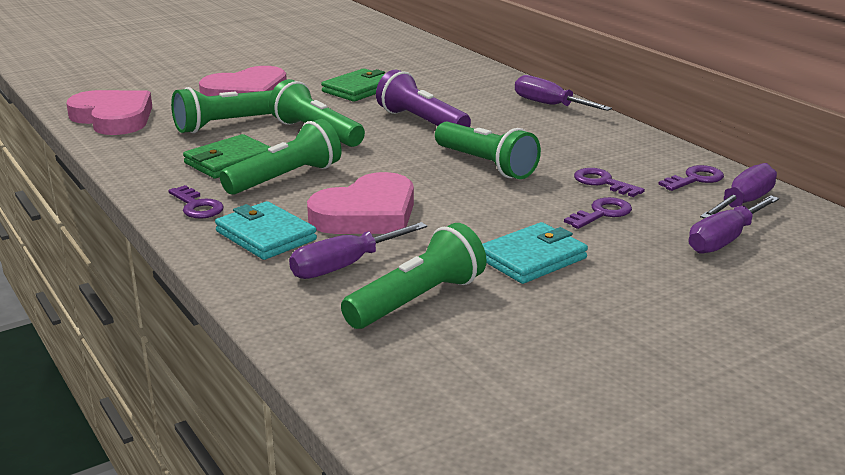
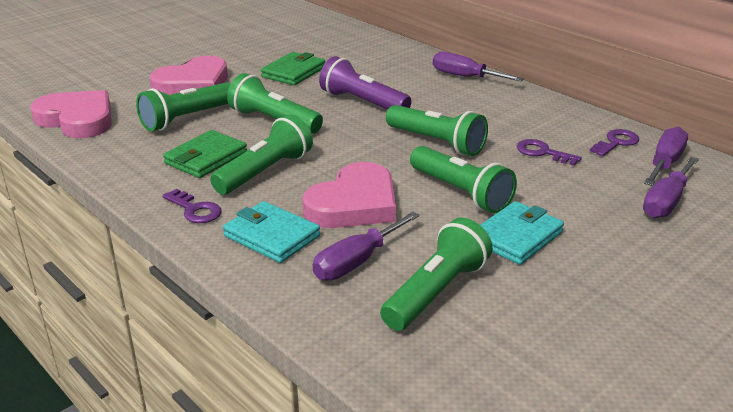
camera: 10 degrees left, 5 degrees up
purple key [564,197,632,229] -> none
none -> green flashlight [410,146,517,213]

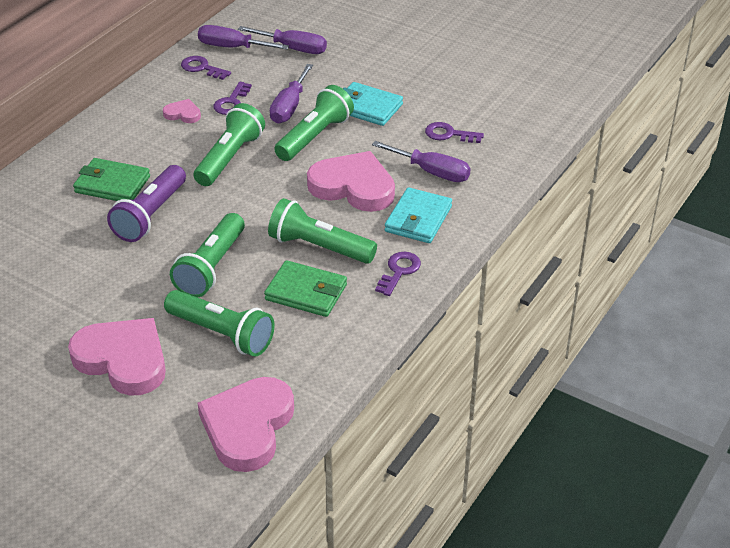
camera: 105 degrees left, 10 degrees up
green wallet [261,52,325,85] -> green wallet moved to [73,158,150,201]
green flashlight [380,218,493,331] -> purple key [425,122,484,143]
purple screwdriver [433,52,524,81] -> purple screwdriver moved to [270,64,313,124]
none -> pink heart [163,99,201,123]

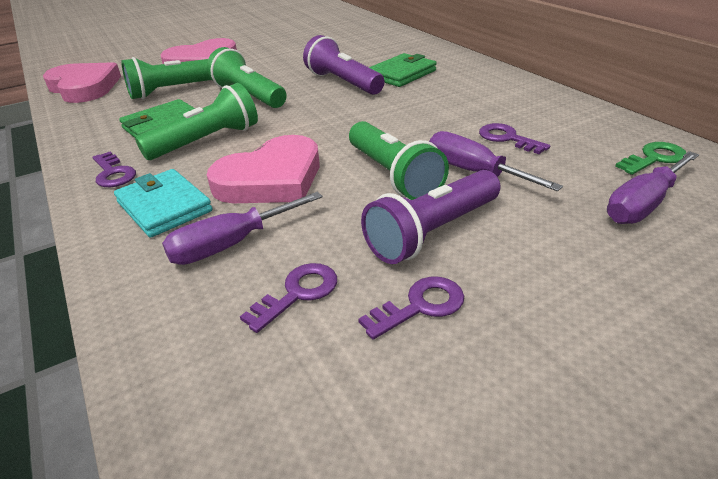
camera: 120 degrees right, 5 degrees down
pink heart [163,99,201,123] -> none
purple key [181,56,231,80] -> purple key moved to [358,277,464,340]
green flashlight [194,103,265,186] -> none
purple screwdriver [198,25,289,49] -> green key [615,142,686,175]
turquoise wallet [343,82,403,126] -> purple flashlight [361,170,501,264]

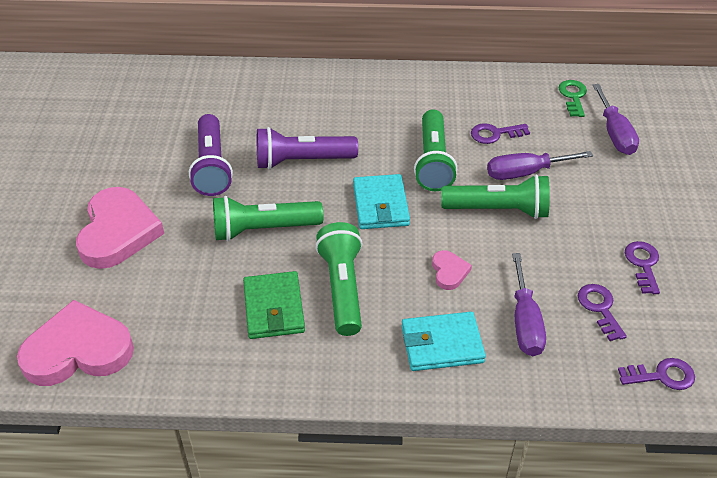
camera: 60 degrees left, 10 degrees up
purple key [93,152,136,187] -> purple key moved to [618,358,695,390]
green flashlight [121,57,212,99] -> green flashlight moved to [414,109,457,191]
pink heart [207,135,320,203] -> pink heart [432,250,472,290], size x0.46
purple flashlight [361,170,501,264] -> purple flashlight moved to [189,114,233,196]
green wallet [369,53,437,87] -> none
none -> turquoise wallet [353,174,410,229]

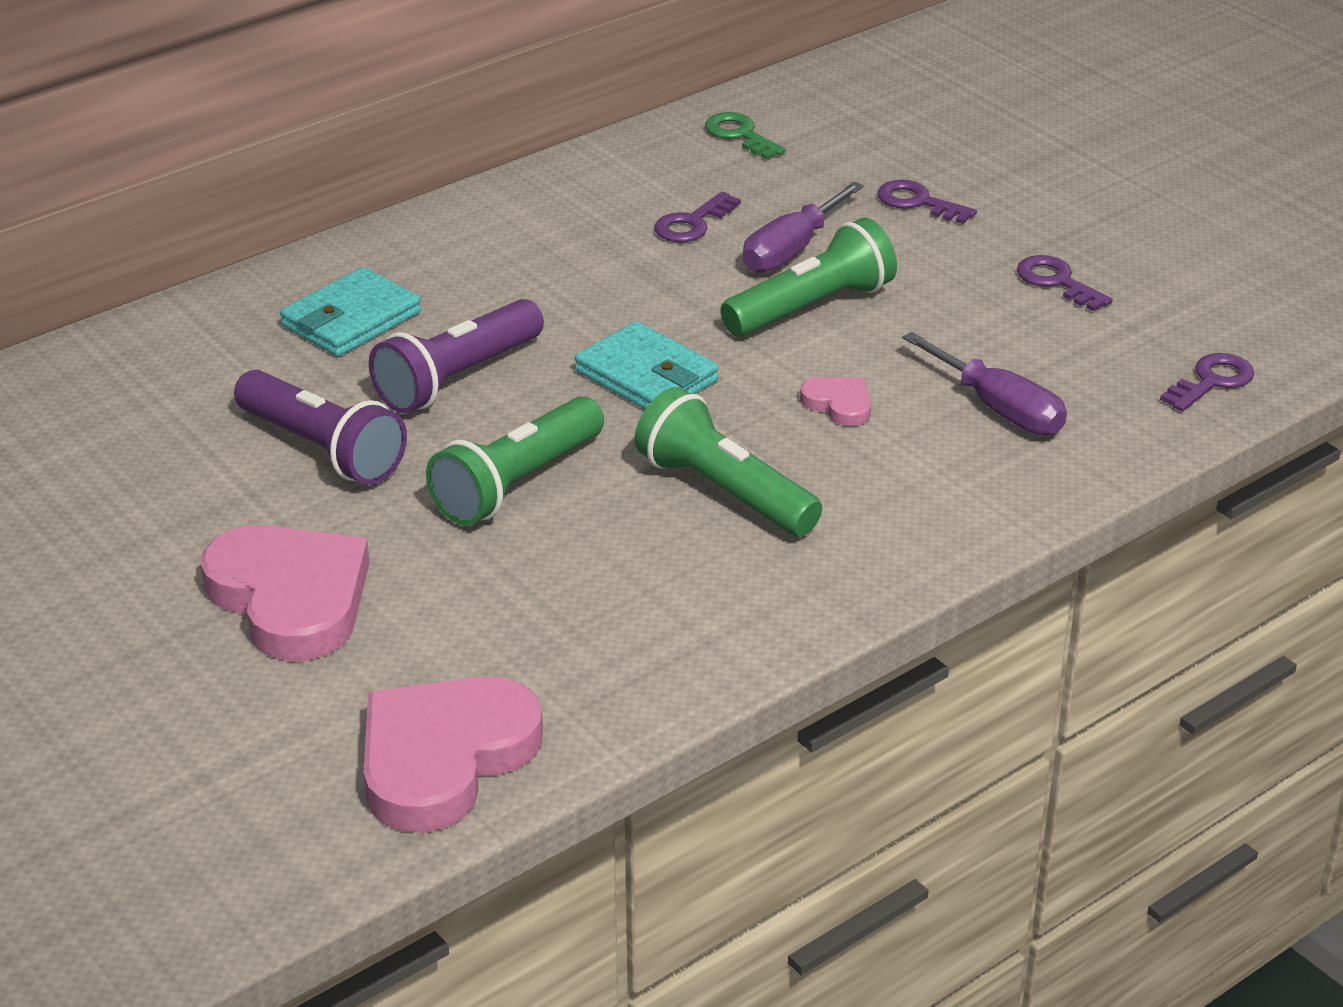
camera: 40 degrees left, 10 degrees down
green wallet [243,271,305,339] -> none
turquoise wallet [401,312,486,371] -> turquoise wallet moved to [280,267,421,357]
green flashlight [414,109,457,191] -> none
purple key [578,284,627,341] -> purple key moved to [877,180,977,224]
purple screwdriver [593,84,639,155] -> none

